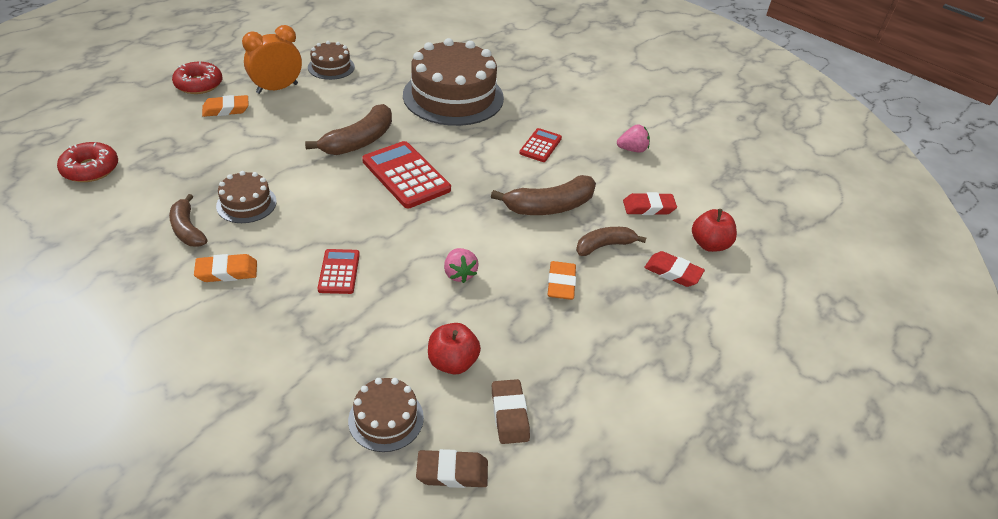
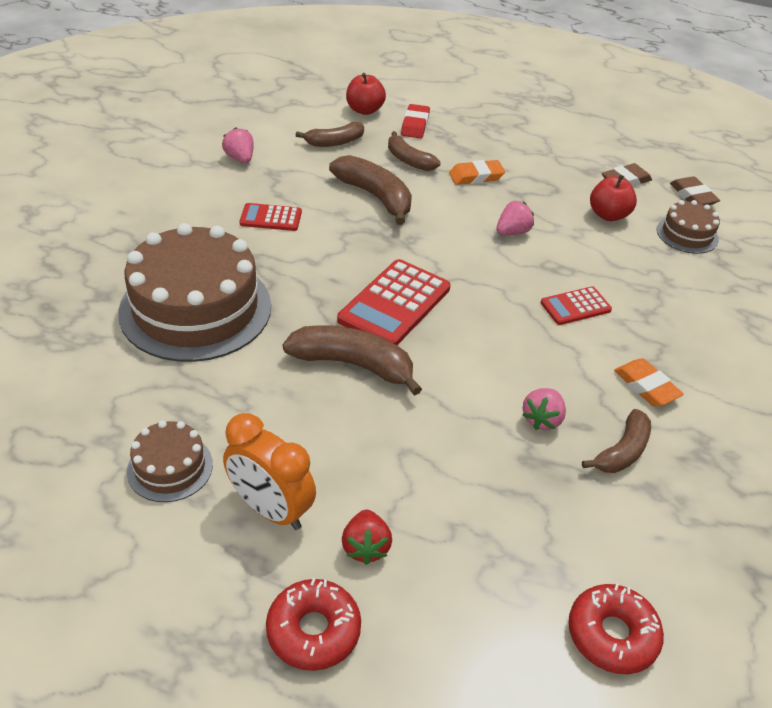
camera: 110 degrees left, 0 degrees up
orange eraser [202,95,249,117] -> red strawberry [342,510,392,565]
brown cake [216,171,277,223] -> pink strawberry [522,388,566,430]
red eraser [623,192,677,215] -> brown banana [295,122,364,147]

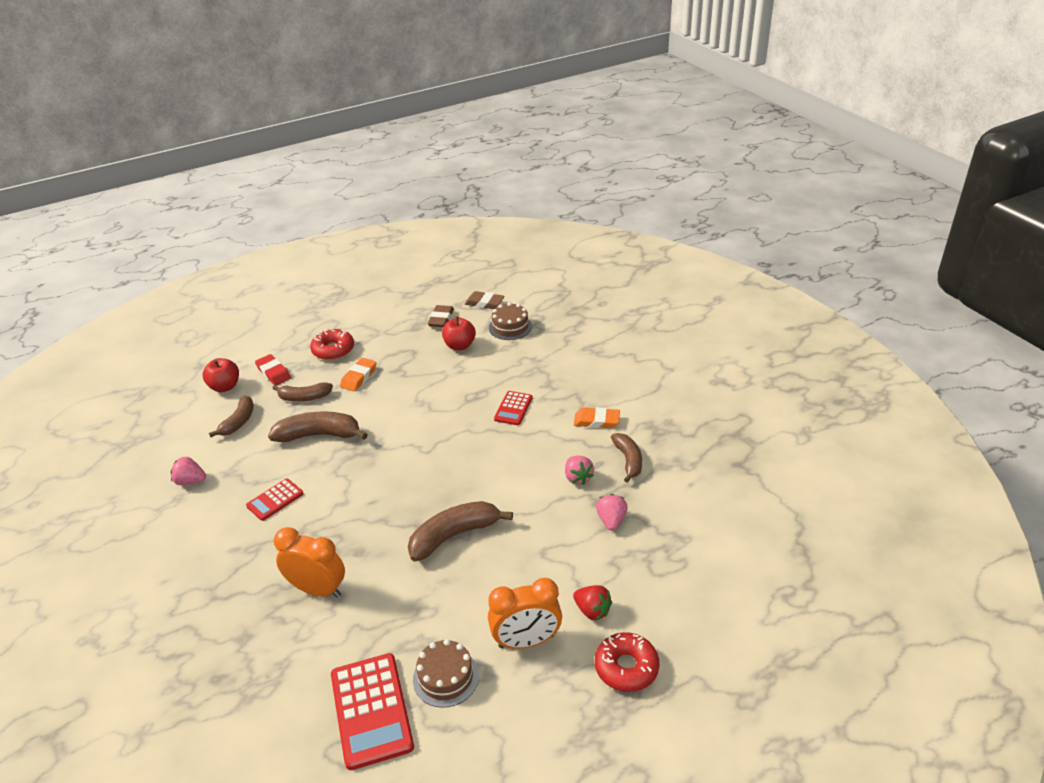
camera: 45 degrees left, 5 degrees down
brown cake [118,223,271,362] -> orange clock [274,527,345,598]
red calculator [337,259,451,345] -> red calculator moved to [331,653,414,770]
pink strawberry [496,201,534,235] -> pink strawberry moved to [596,494,628,531]
red donut [568,583,664,674] -> red donut moved to [310,328,354,360]

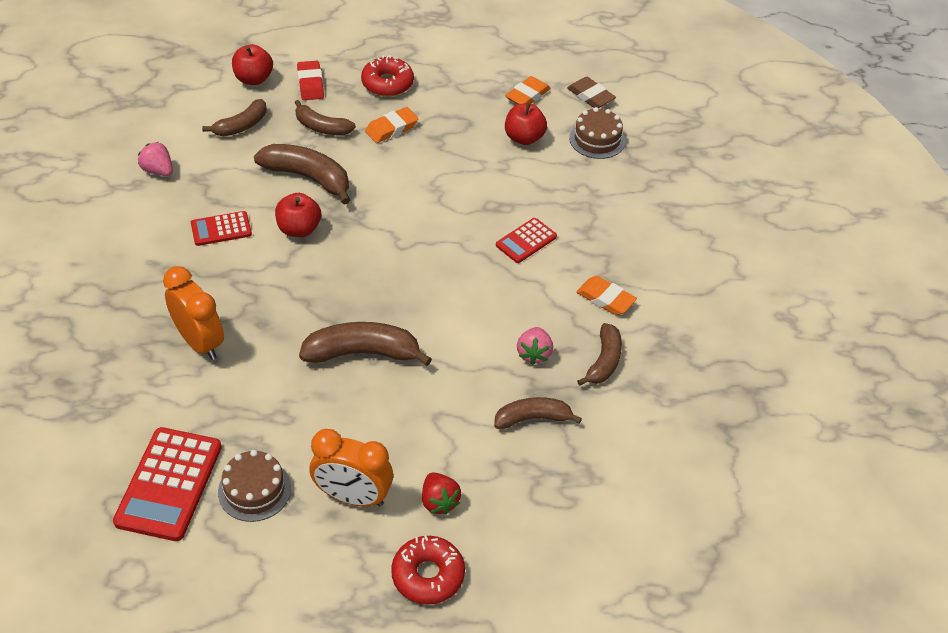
camera: 25 degrees right, 10 degrees up
brown eraser [428,305,454,327] -> orange eraser [505,76,551,104]
pink strawberry [596,494,628,531] -> brown banana [494,397,582,429]
none -> red apple [275,193,321,237]

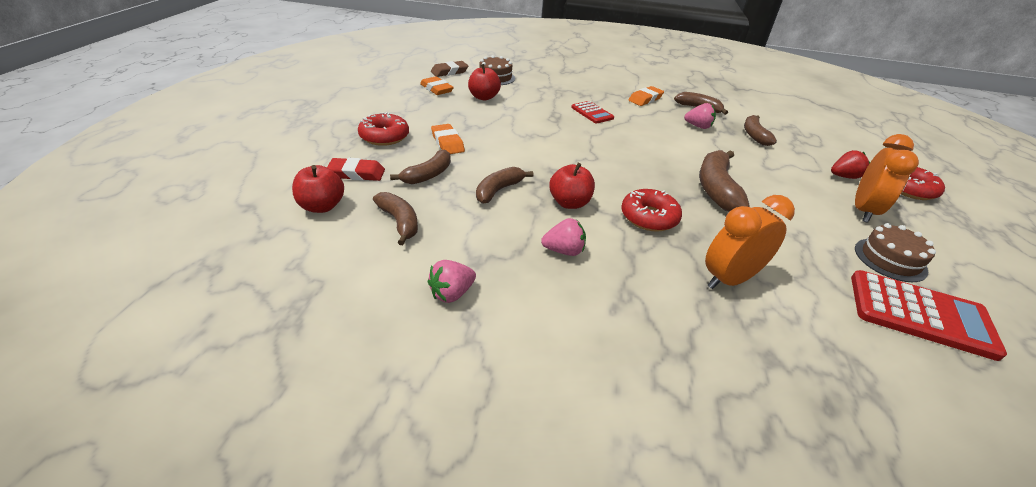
camera: 80 degrees left, 10 degrees down
red calculator [191,211,252,246] -> pink strawberry [541,218,586,256]
brown banana [254,144,350,205] -> brown banana [476,167,534,204], size x0.65
none -> red donut [621,189,682,232]

